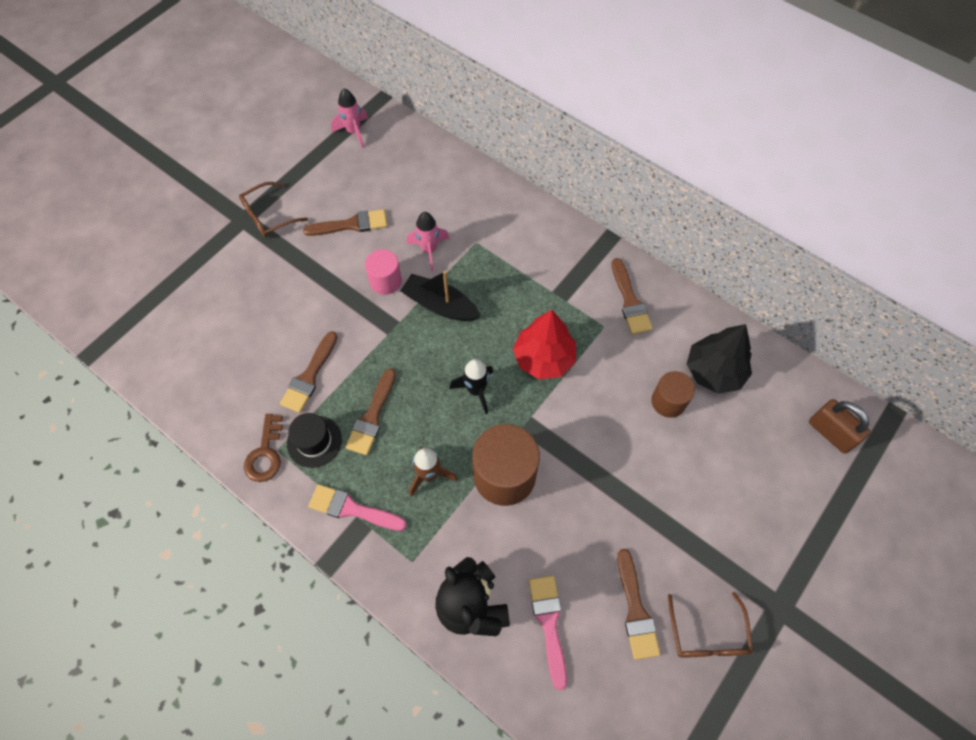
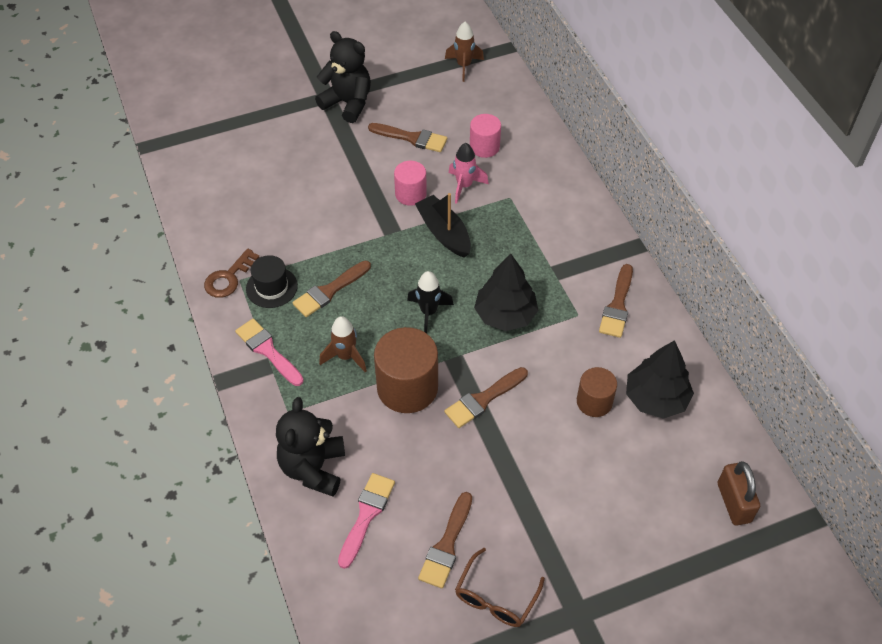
camera: 30 degrees right, 10 degrees down
brown glasses [239,182,308,237] -> black teddy bear [315,31,371,123]
brown brush [280,331,338,413] -> brown brush moved to [444,367,528,428]
pink rocket [331,88,368,148] -> brown rocket [445,22,484,82]
red tree [513,310,576,379] -> black tree [474,253,539,331]
none -> pink cylinder [470,114,501,158]

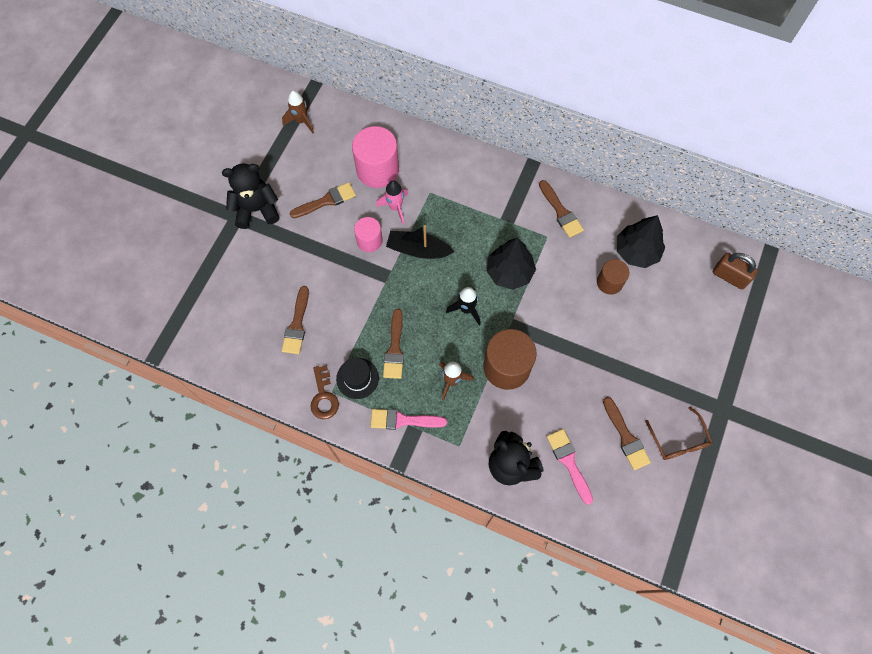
camera: 45 degrees left, 15 degrees up
brown brush [444,367,528,428] -> brown brush moved to [282,286,309,354]
pink cylinder [470,114,501,158] -> pink cylinder [352,126,399,188], size x1.71

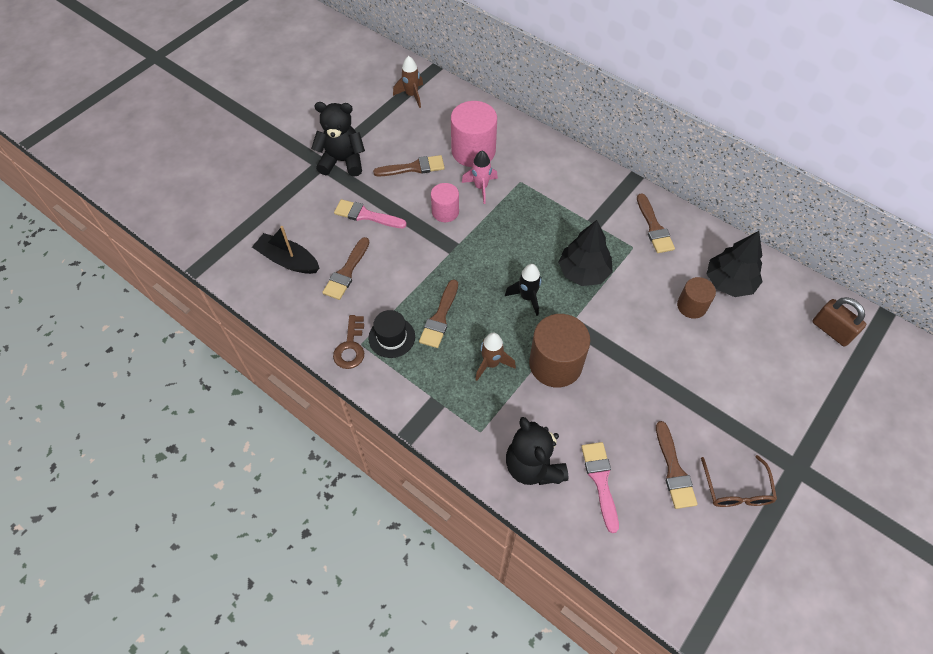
camera: 15 degrees right, 10 degrees down
pink brush [371,409,447,430] -> pink brush moved to [334,199,407,228]
black boat [386,225,454,259] -> black boat moved to [252,226,319,274]

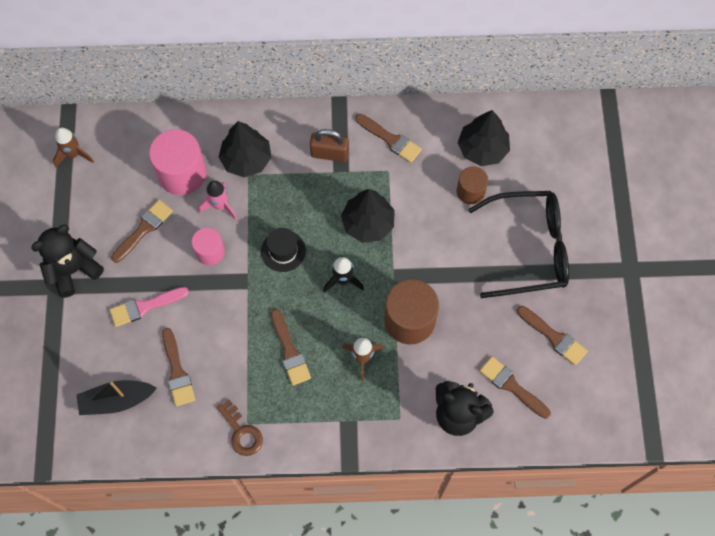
camera: 40 degrees left, 10 degrees up
black hat [368,310,415,358] -> black hat moved to [261,228,306,272]
pink brush [581,442,619,533] -> brown brush [479,356,551,419]
brown glasses [701,455,777,507] -> none
brown padlock [813,297,866,346] -> brown padlock moved to [310,129,349,162]
none -> black tree [219,121,272,177]
none -> black glasses [468,191,569,298]

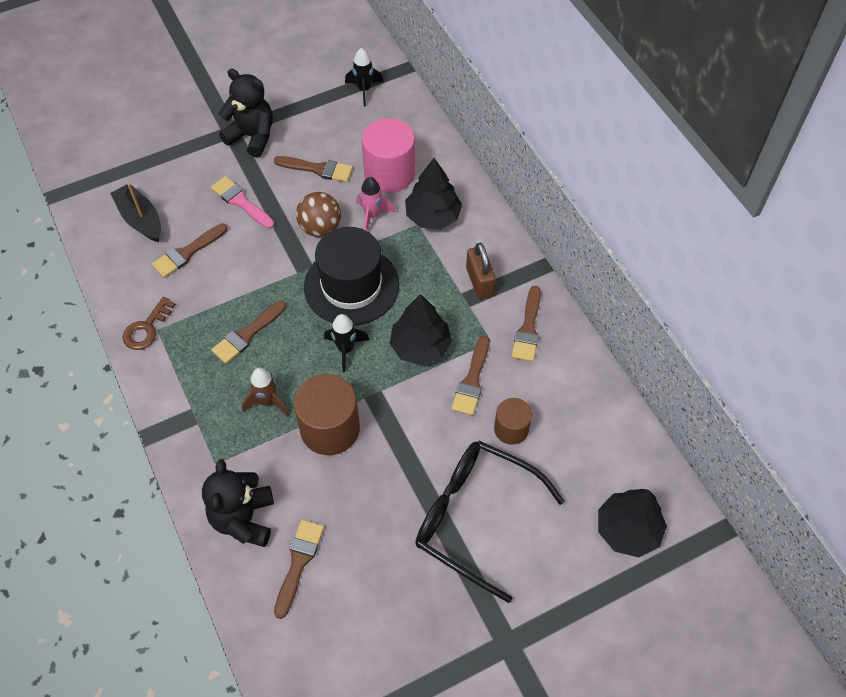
camera: 65 degrees right, 10 degrees down
brown rocket [53,128,94,167] -> black rocket [345,48,383,106]
pink cylinder [192,228,225,265] -> brown ball [296,192,341,237]
black hat [261,228,306,272] -> black hat [304,227,399,326], size x1.94
black tree [458,110,510,166] -> black tree moved to [598,489,667,557]
black glasses [468,191,569,298] -> black glasses turned 150 degrees clockwise [415,441,565,603]
brown brush [517,306,588,366] -> brown brush moved to [451,336,489,416]

